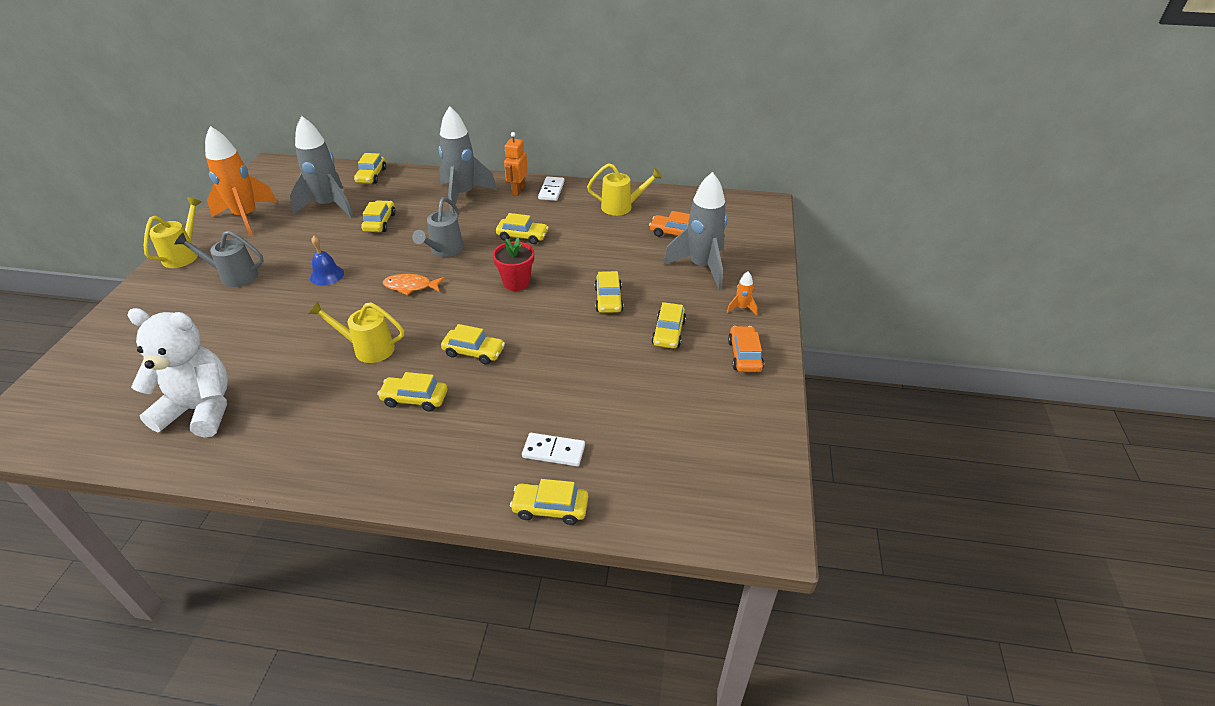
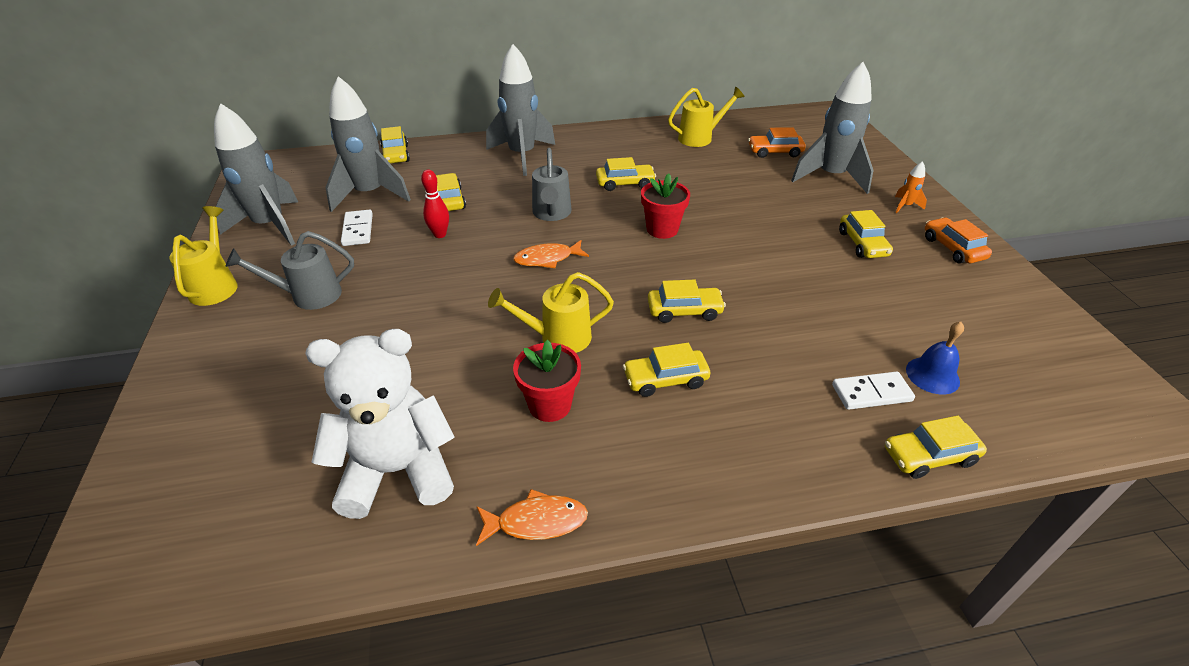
camera: 20 degrees left, 0 degrees up
orange rocket [205,126,277,236] -> grey rocket [214,103,298,246]
blue bell [310,236,344,286] -> blue bell moved to [906,322,964,395]
orange robot [504,132,528,196] -> none
white domino [538,176,565,201] -> white domino moved to [341,209,373,246]
yellow car [594,271,624,313] -> none
none -> red bowling pin [421,169,449,238]
none -> orange fish [476,489,588,546]
none -> red flower pot [513,340,581,422]

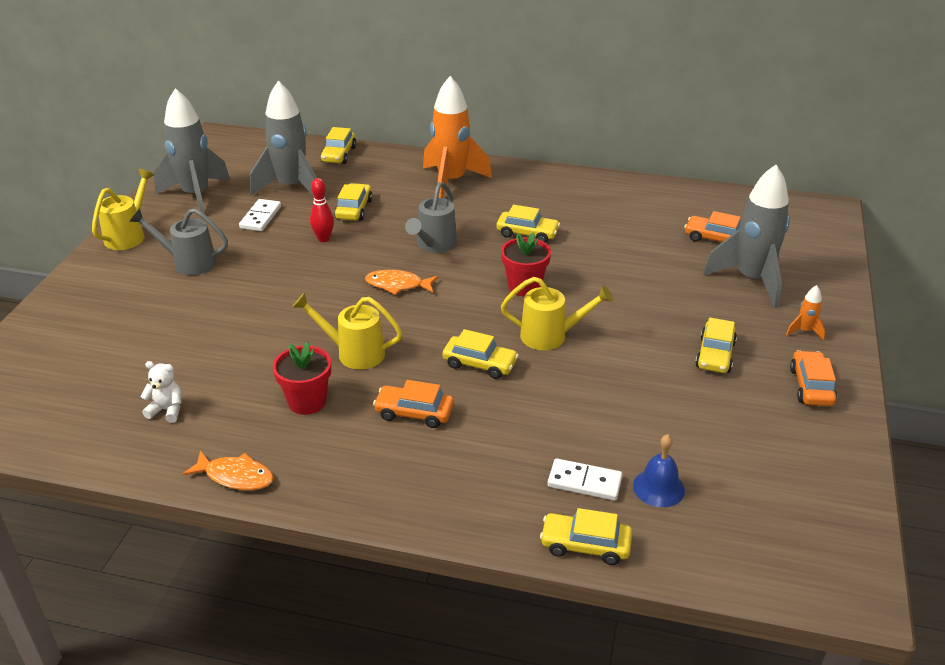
camera: 25 degrees right, 5 degrees down
white teddy bear [305,329,455,519] -> white teddy bear [140,361,182,423], size x0.41
grey rocket [486,44,555,176] -> orange rocket [423,76,492,198]
yellow car [623,343,710,397] -> orange car [373,380,454,428]
yellow watering can [668,87,745,147] -> yellow watering can moved to [501,277,613,350]

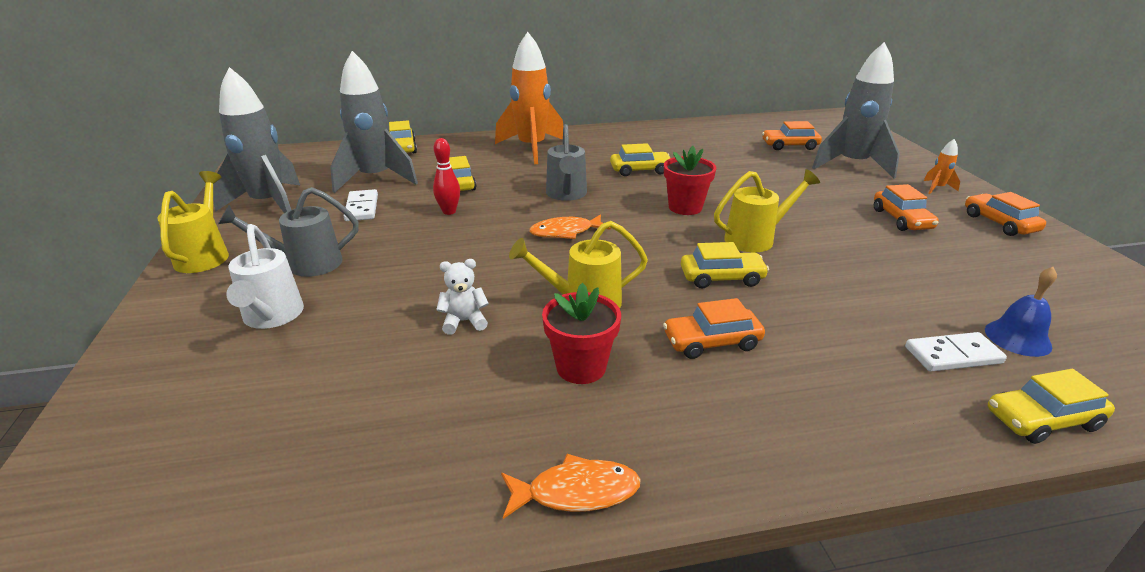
camera: 25 degrees left, 5 degrees down
white teddy bear [140,361,182,423] -> white teddy bear moved to [436,259,489,335]
yellow car [695,318,737,373] -> orange car [874,184,939,231]
none -> white watering can [226,224,304,329]

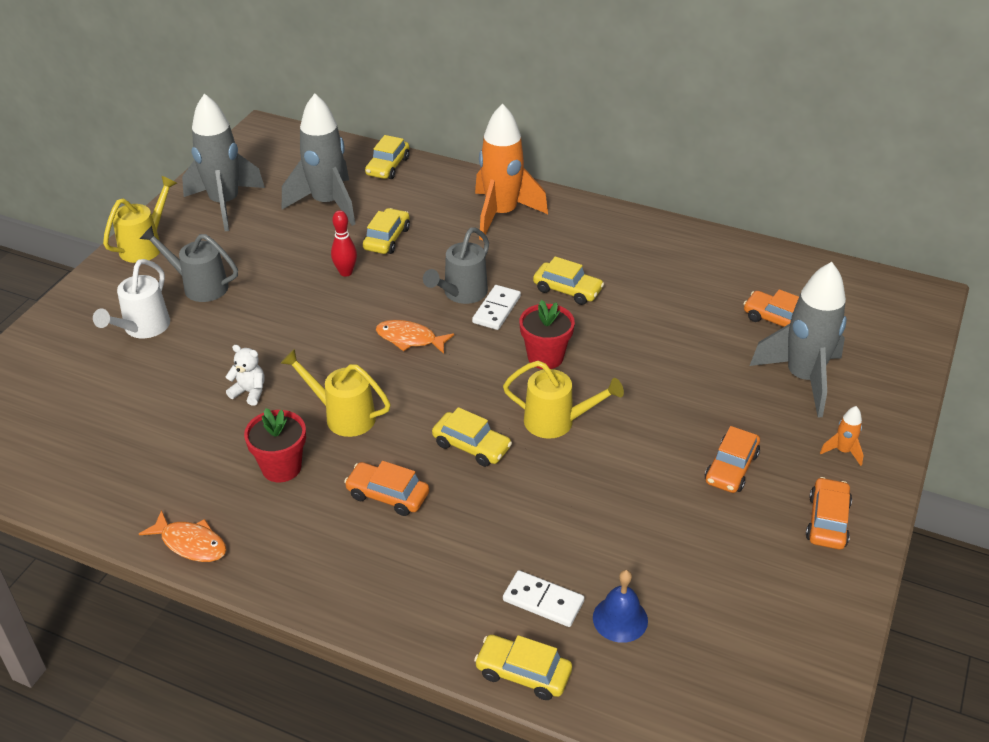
camera: 35 degrees right, 10 degrees up
white domino [344,189,378,221] -> white domino moved to [472,285,521,330]

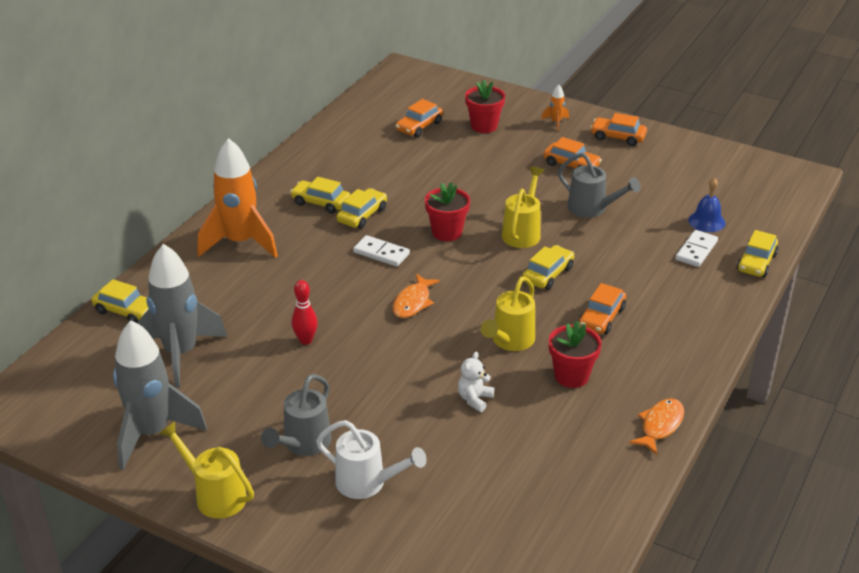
camera: 85 degrees left, 5 degrees down
yellow car [363,208,410,254] -> yellow car moved to [290,177,350,214]
grey watering can [423,227,489,304] -> grey watering can moved to [558,153,640,218]
grey rocket [749,262,847,418] -> red flower pot [465,80,505,133]

